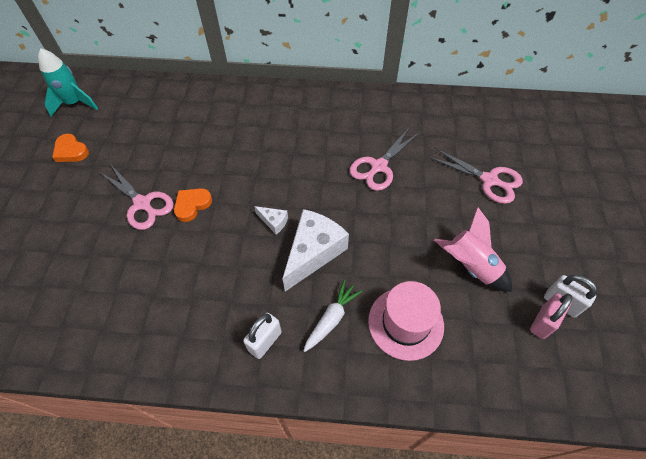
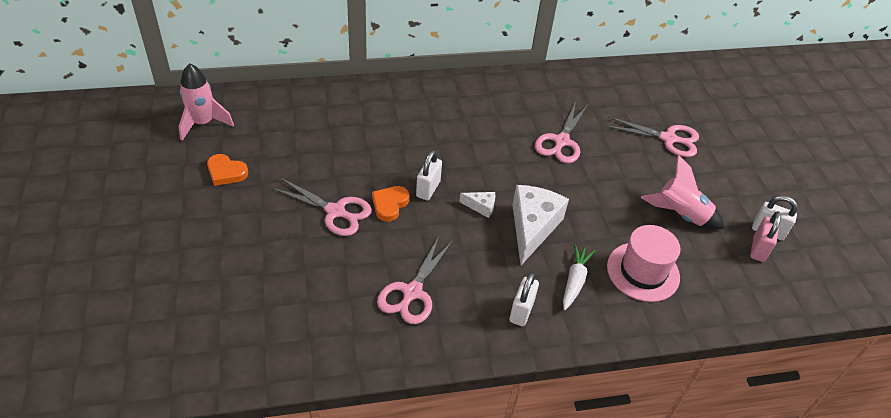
camera: 20 degrees left, 10 degrees down
turquoise rocket [38,48,98,116] -> pink rocket [179,63,234,141]
none -> pink scissors [377,236,453,324]
none -> white padlock [416,150,442,200]

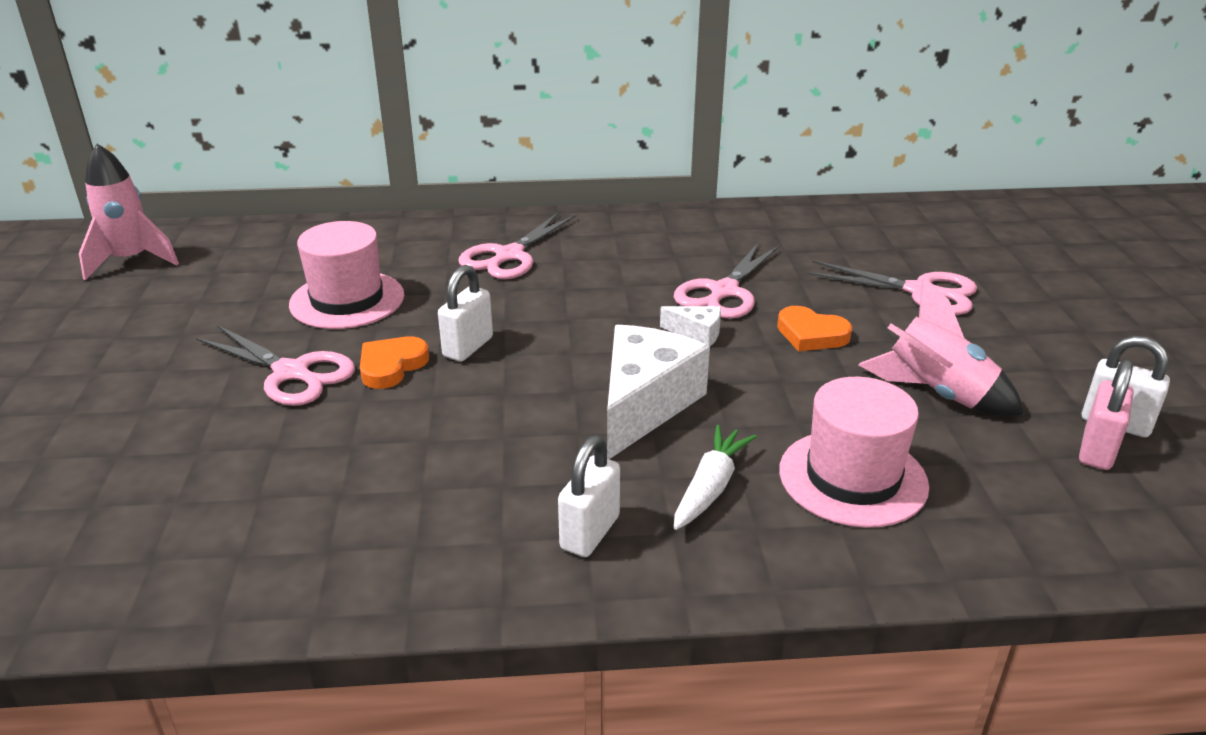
camera: 10 degrees right, 15 degrees down
orange heart [207,154,248,186] -> orange heart moved to [777,306,852,351]
pink scissors [377,236,453,324] -> pink scissors moved to [458,212,576,279]
white cheese [459,192,495,218] -> white cheese moved to [660,306,721,346]
none -> pink hat [289,221,404,329]

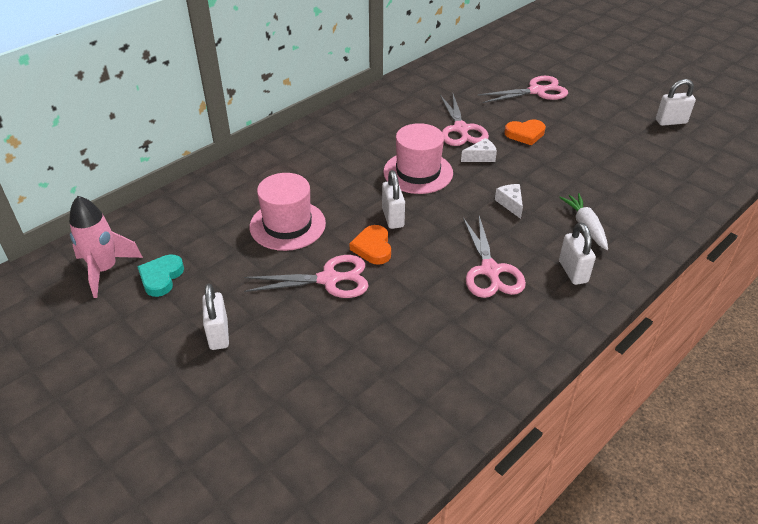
camera: 40 degrees left, 10 degrees up
pink scissors [458,212,576,279] -> pink scissors moved to [463,216,526,298]
white cheese [607,325,710,459] -> white cheese [495,184,523,219], size x0.45
pink hat [779,377,929,528] -> pink hat moved to [383,123,453,194]
pink rocket [859,278,1024,416] -> none
pink padlock [1079,359,1134,470] -> none
none -> turquoise heart [137,254,184,297]
none -> white padlock [202,283,229,350]

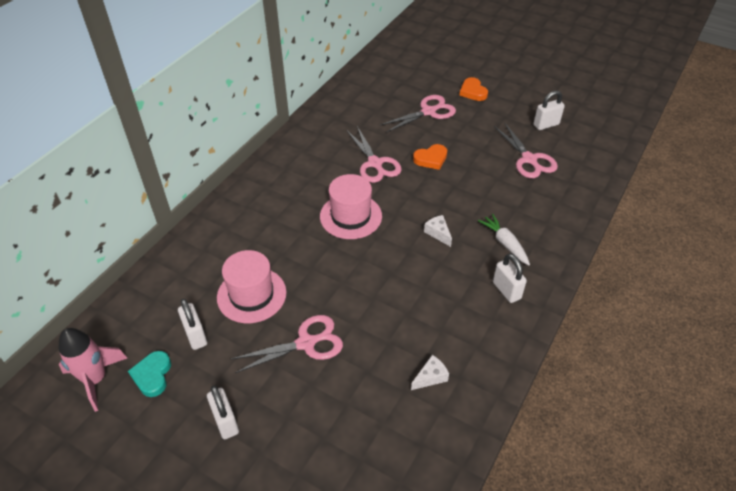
camera: 15 degrees left, 5 degrees up
orange heart [349,225,391,265] -> orange heart moved to [459,77,488,101]
white padlock [382,170,405,229] -> white padlock moved to [178,299,207,350]
white cheese [461,138,497,162] -> white cheese moved to [411,355,449,390]
pink scissors [463,216,526,298] -> pink scissors moved to [494,122,558,178]

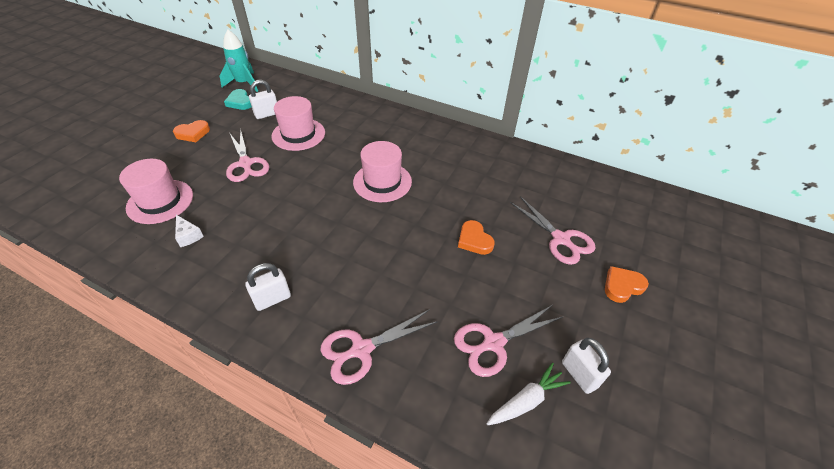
camera: 85 degrees right, 0 degrees up
pink rocket [59,328,127,412] -> turquoise rocket [220,30,258,92]
turquoise heart [128,351,171,397] -> turquoise heart turned 120 degrees counterclockwise [224,89,252,110]
white padlock [207,386,239,439] -> orange heart [173,120,210,142]
pink scissors [346,126,402,183] -> pink scissors moved to [320,309,438,385]
white cheese [424,215,452,247] -> none
white carrot [478,214,530,265] -> white carrot moved to [487,362,571,425]
none -> pink hat [119,159,193,224]

